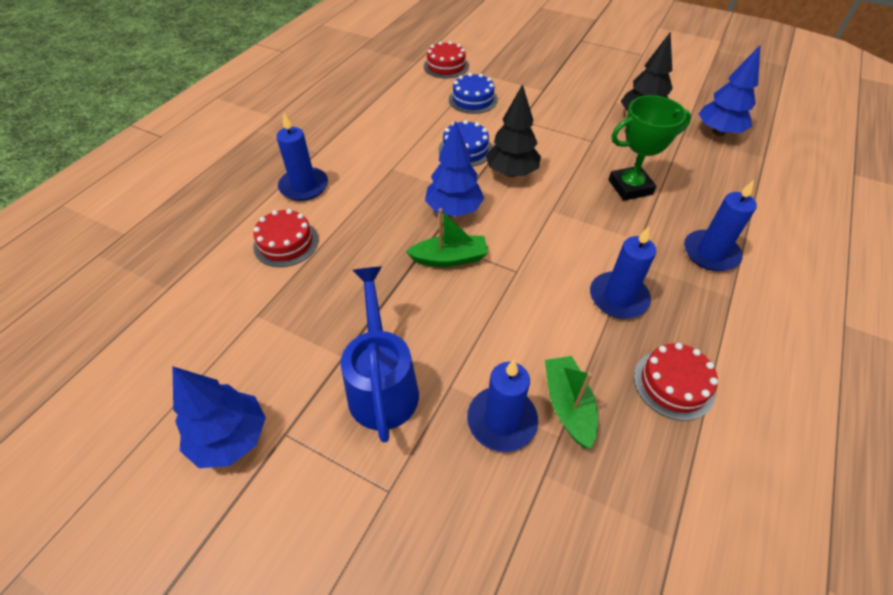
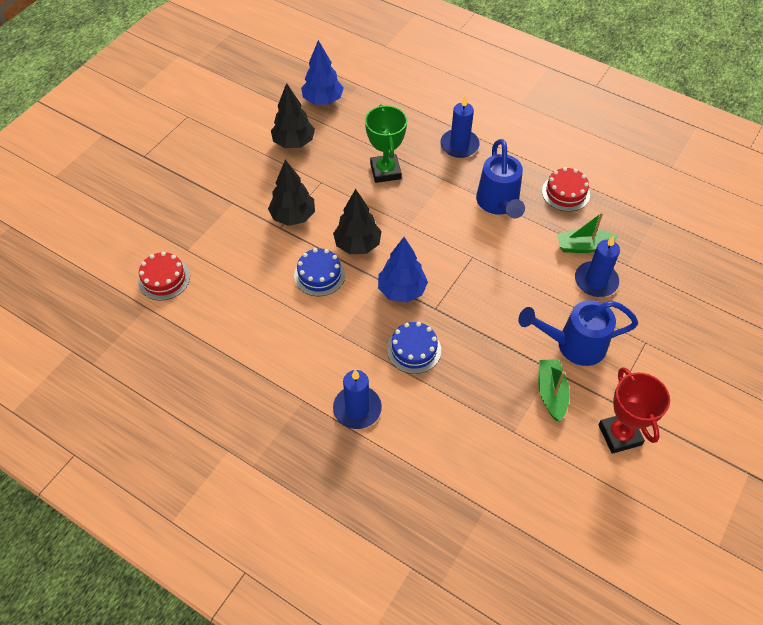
camera: 85 degrees left, 5 degrees up
blue tree [172,366,266,468] -> red trophy [598,367,670,454]
red cake [253,209,319,267] -> none
green boat [406,208,488,267] -> green boat moved to [538,359,570,421]
blue cake [449,73,498,114] -> blue cake moved to [387,322,441,374]
blue candle [590,226,656,319] -> blue watering can [476,139,525,219]
none -> black tree [268,160,315,226]

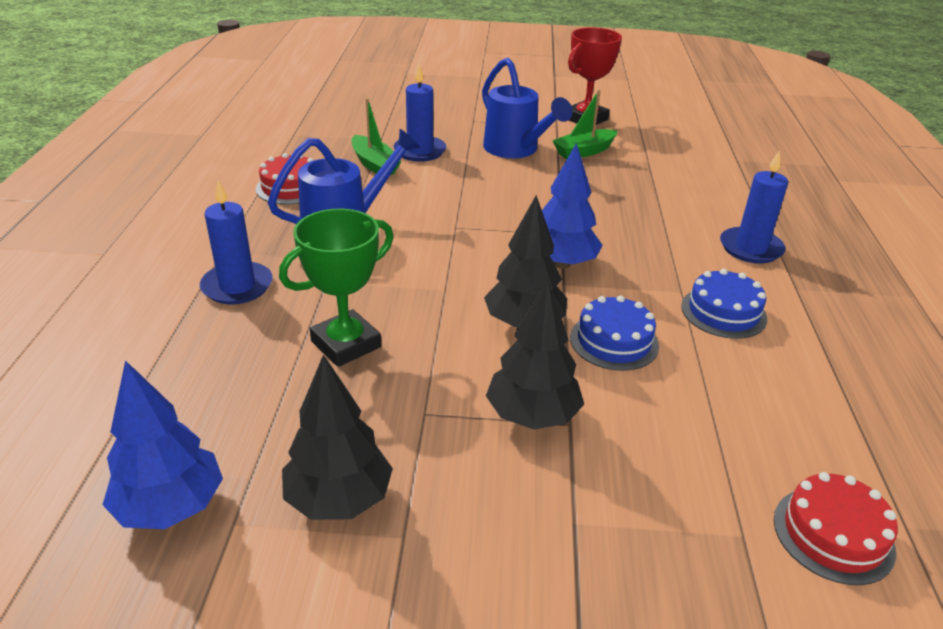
camera: 120 degrees left, 20 degrees down
blue cake [387,322,441,374] -> blue cake moved to [681,269,767,339]

